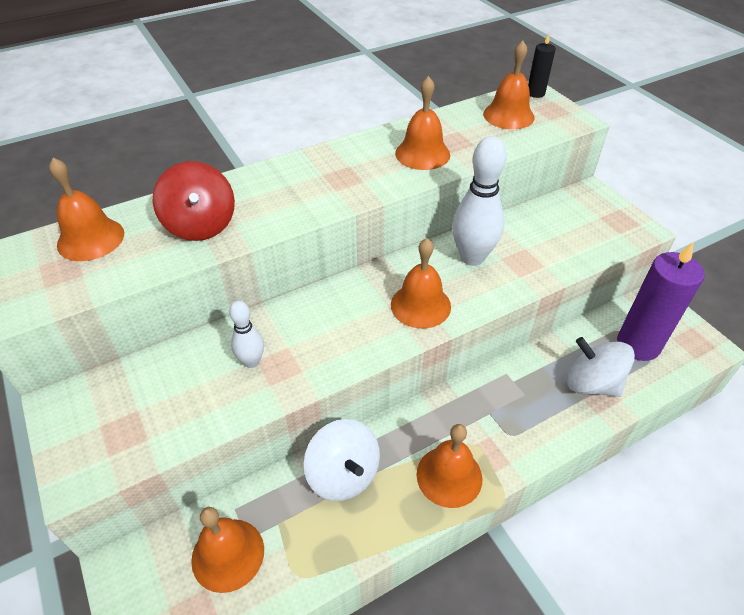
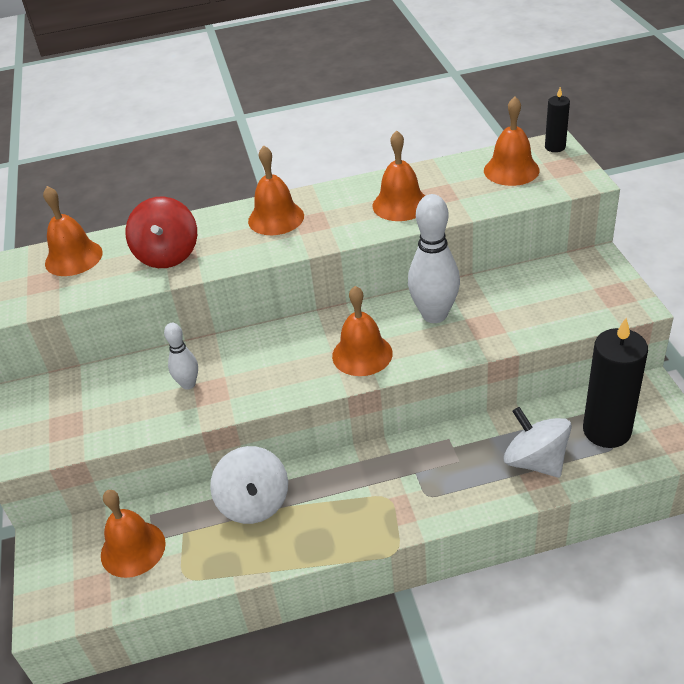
camera: 20 degrees right, 5 degrees down
orange bell [416,424,482,508] -> orange bell moved to [248,146,304,235]
purple candle [617,241,705,361] -> black candle [583,318,648,448]

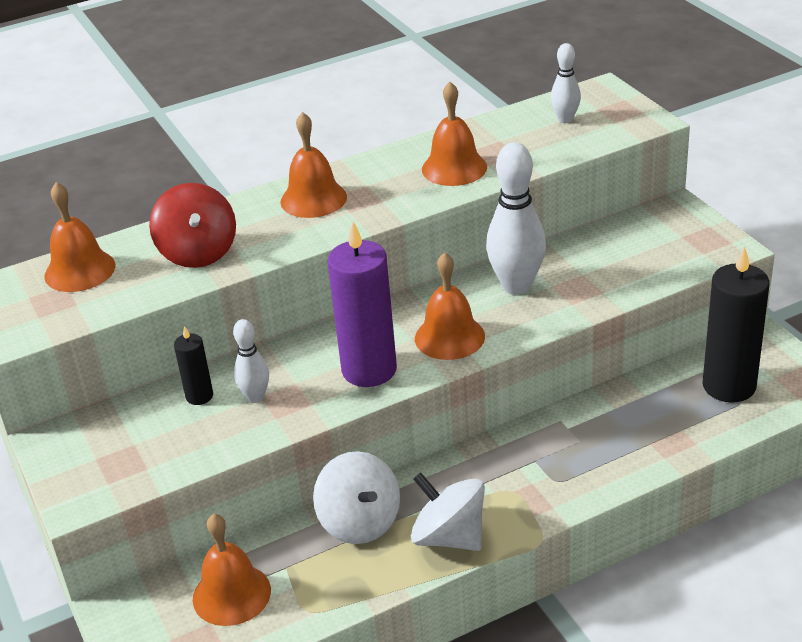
camera: 15 degrees left, 5 degrees down
orange bell [484,97,540,186] -> white bowling pin [551,43,581,123]
white spinning top [503,407,572,478] -> white spinning top moved to [411,472,485,551]
black candle [545,87,570,152] -> black candle moved to [174,326,213,405]
none -> purple candle [328,222,397,387]

